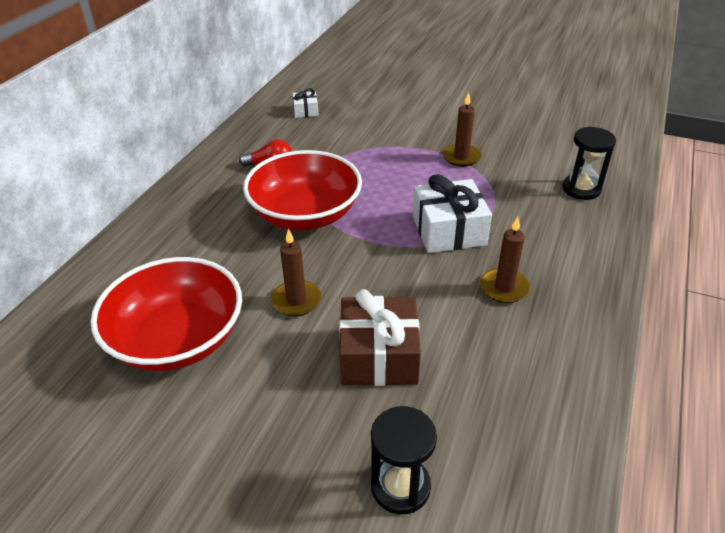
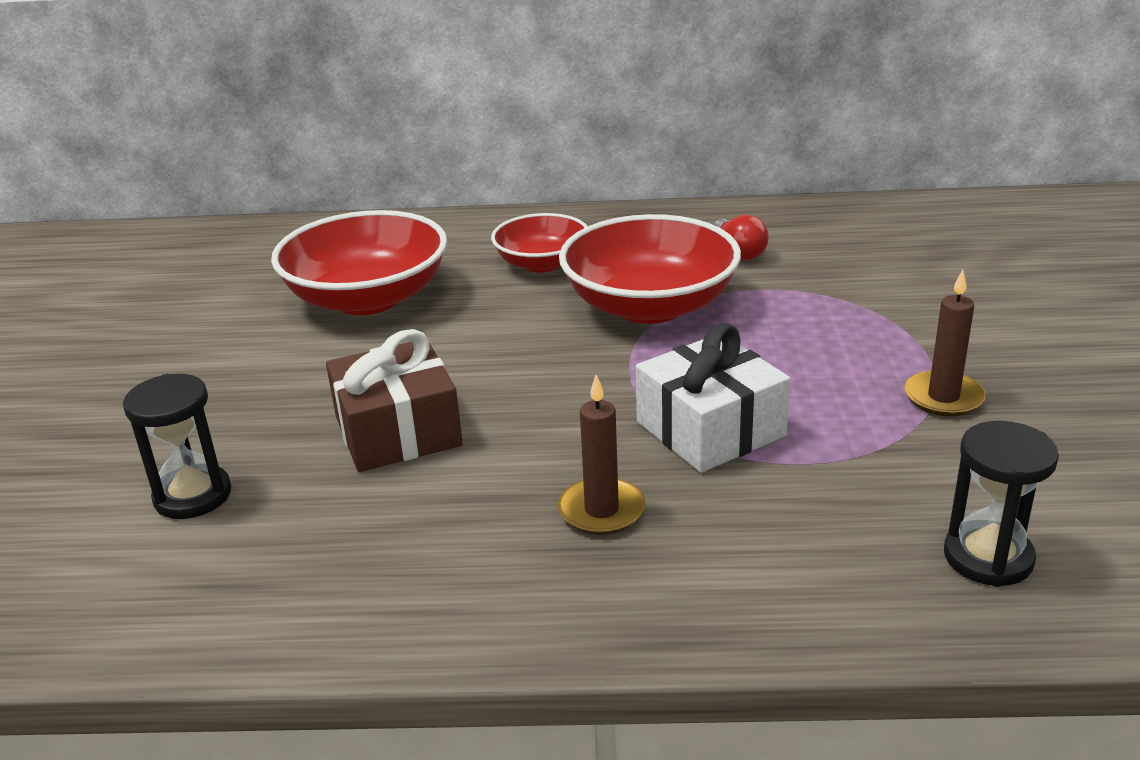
camera: 70 degrees right, 10 degrees down
brown candle [271,229,321,316] -> none
white gift [292,88,319,118] -> none
none -> red bowl [491,213,588,273]

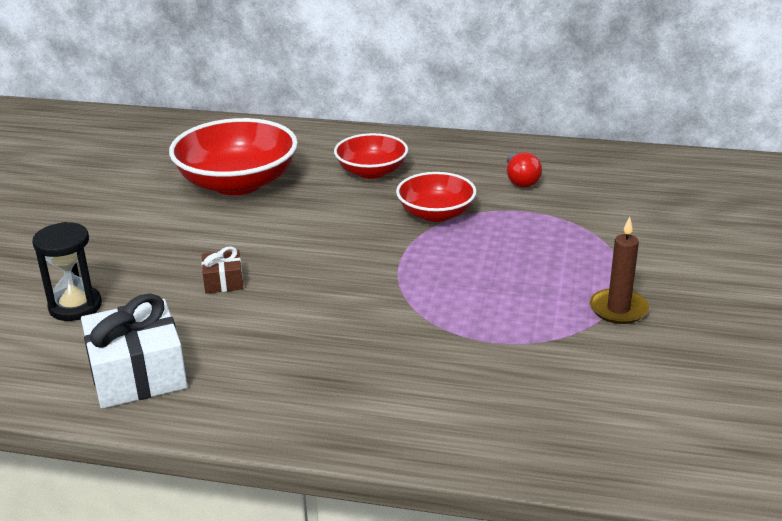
camera: 10 degrees right, 0 degrees up
brown gift [326,329,463,472] -> brown gift [202,246,243,294], size x0.50
brown candle [558,374,645,535] -> none
red bowl [559,214,741,324] -> red bowl [396,172,476,222], size x0.60
white gift [636,323,790,473] -> white gift moved to [81,293,188,409]
black hourglass [944,421,1059,587] -> none

